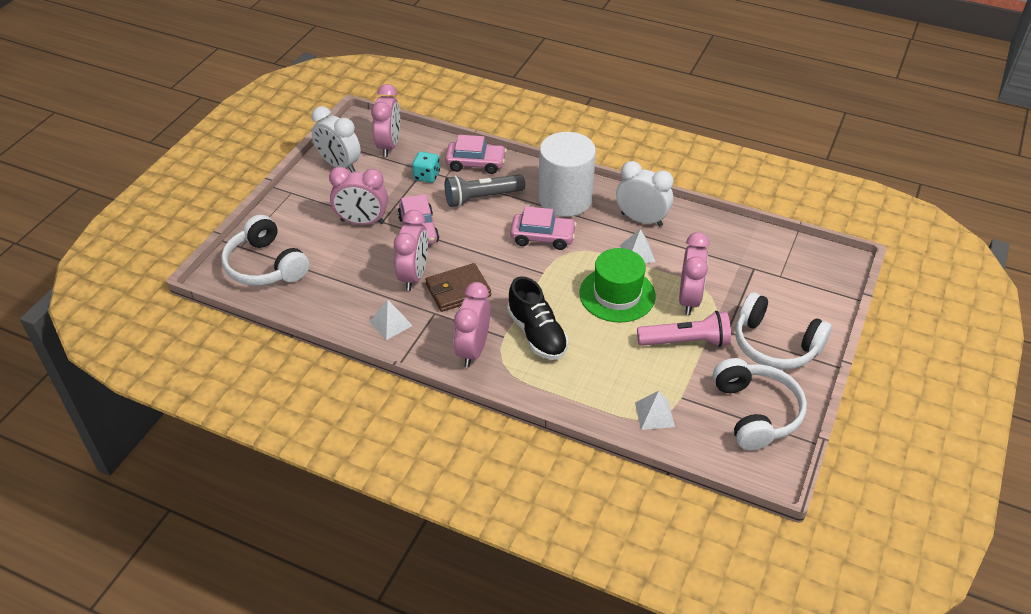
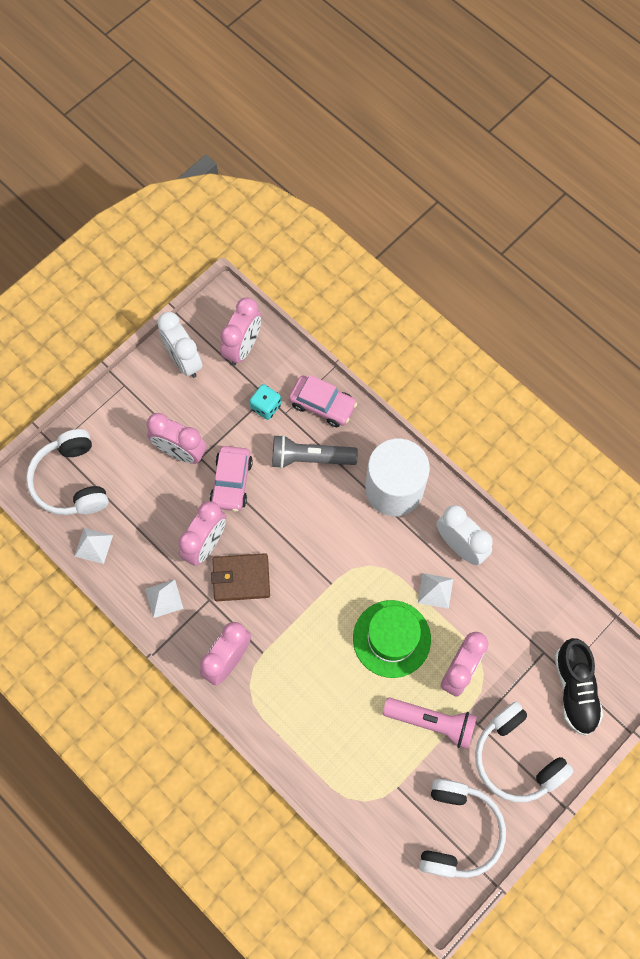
camera: 20 degrees right, 25 degrees up
black shoe [507,276,568,360] -> black shoe moved to [554,638,603,736]
pink car [510,206,577,250] -> none
white pyramid [635,391,675,430] -> white pyramid moved to [74,528,113,564]

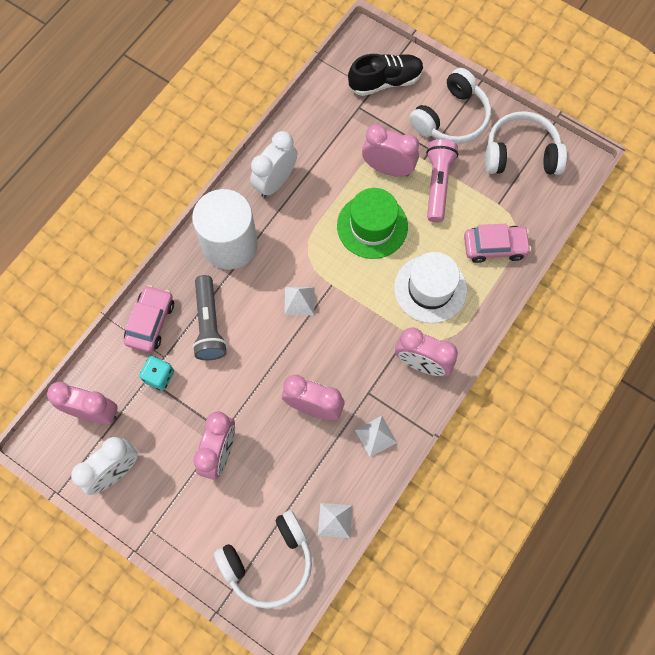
camera: 100 degrees left, 0 degrees up
pink car [210,446,253,512] -> pink car moved to [464,224,531,263]
brown wallet [211,553,270,601] -> none
white pyramid [418,573,453,609] -> white pyramid moved to [284,287,315,315]
none -> white hat [394,252,467,323]

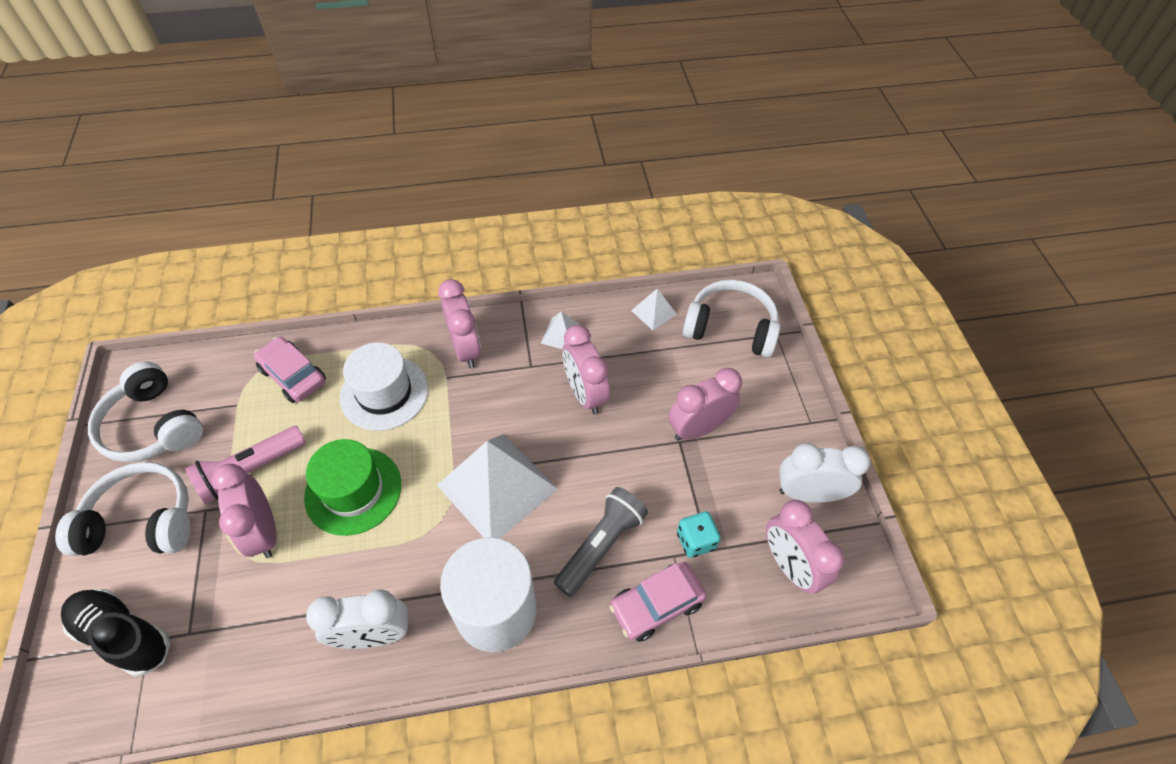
camera: 135 degrees left, 15 degrees down
white pyramid [284,287,315,315] -> white pyramid [437,434,558,539], size x2.25

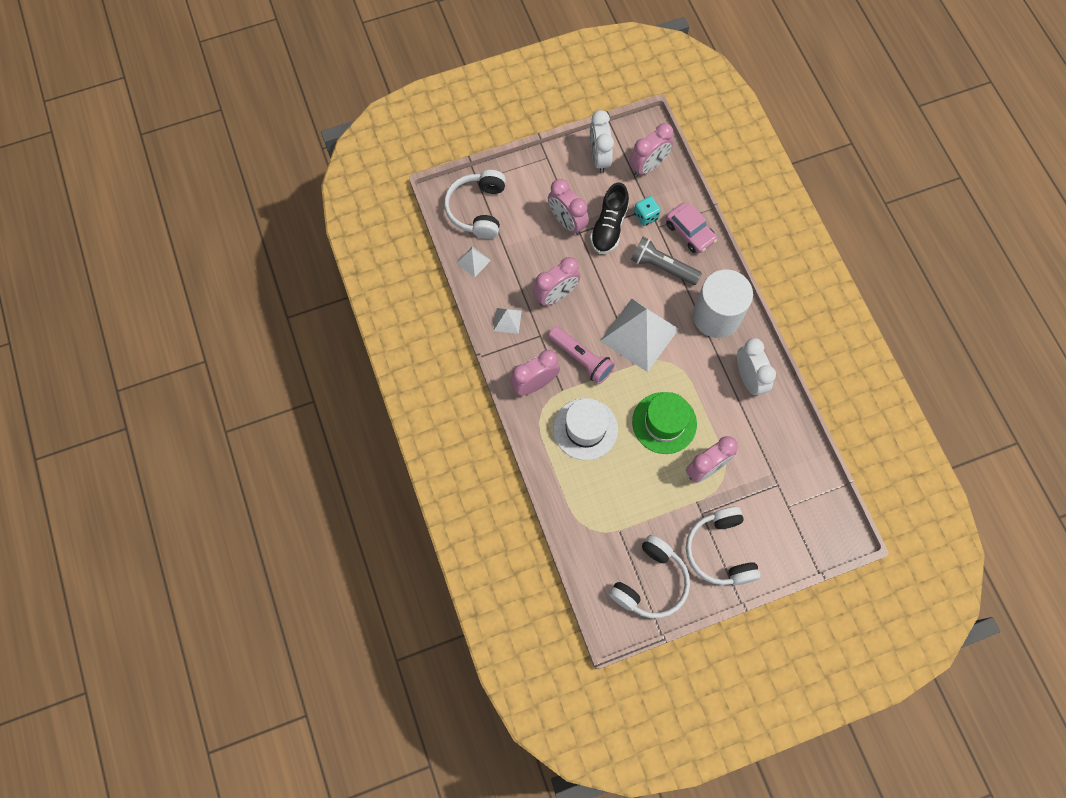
camera: 100 degrees left, 15 degrees up
black shoe [61,589,170,676] -> black shoe moved to [590,182,629,254]
pink flashlight [185,426,306,504] -> pink flashlight moved to [548,326,615,384]
pink car [253,337,326,403] -> none

